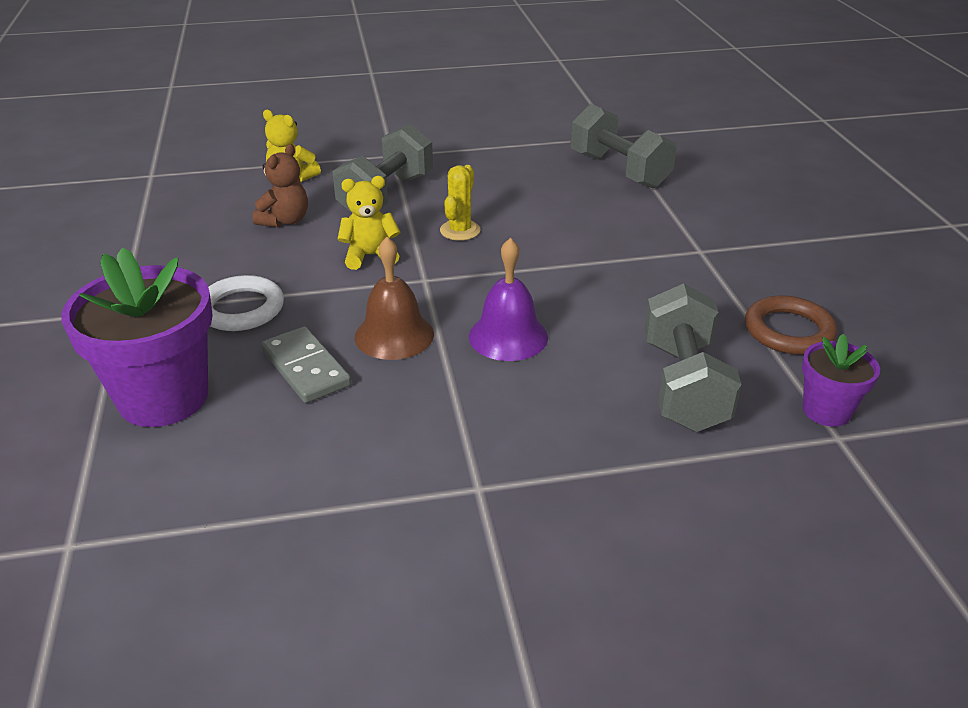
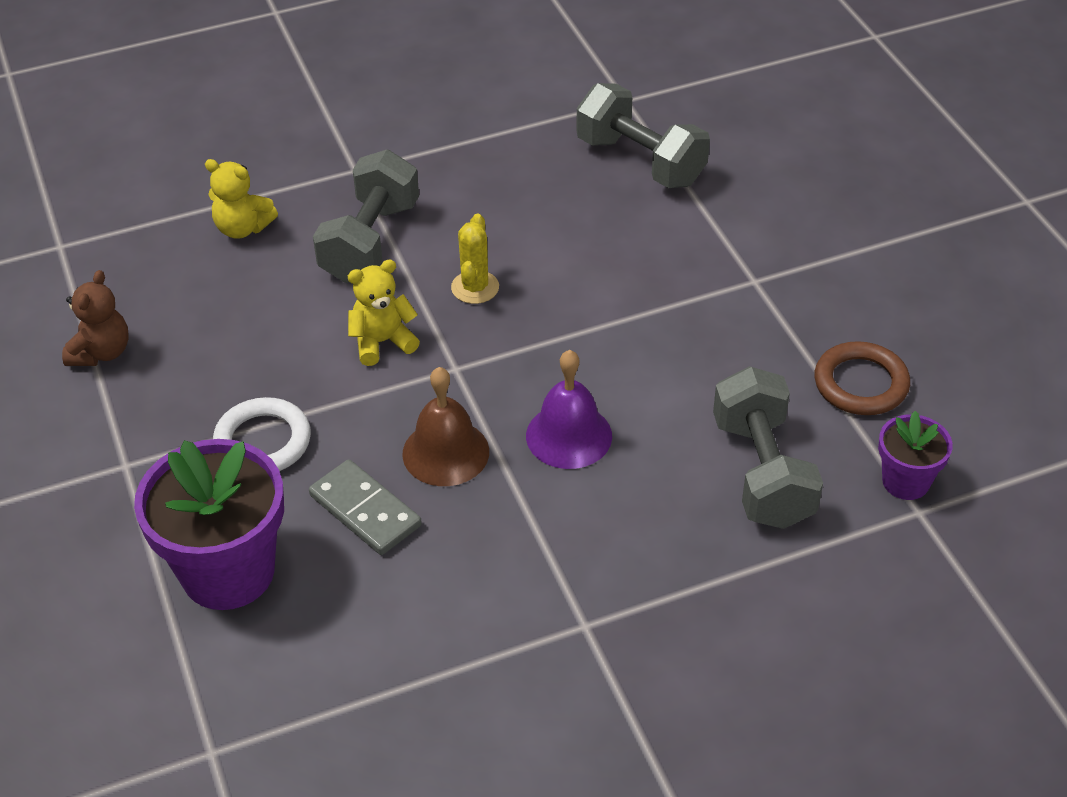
camera: 10 degrees left, 10 degrees up
brown teddy bear [253,144,308,227] -> brown teddy bear moved to [62,270,129,366]

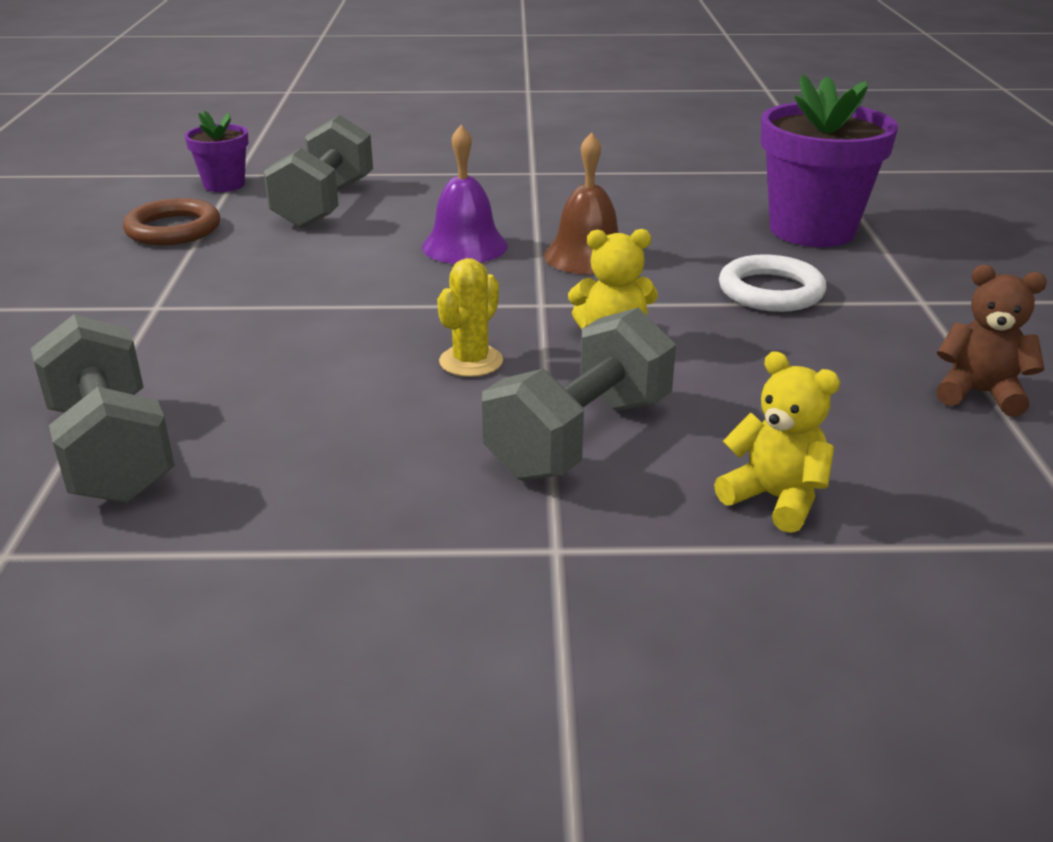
camera: 160 degrees left, 15 degrees down
brown teddy bear [62,270,129,366] -> brown teddy bear turned 75 degrees clockwise [936,265,1047,416]
grey domino [309,459,422,555] -> none

